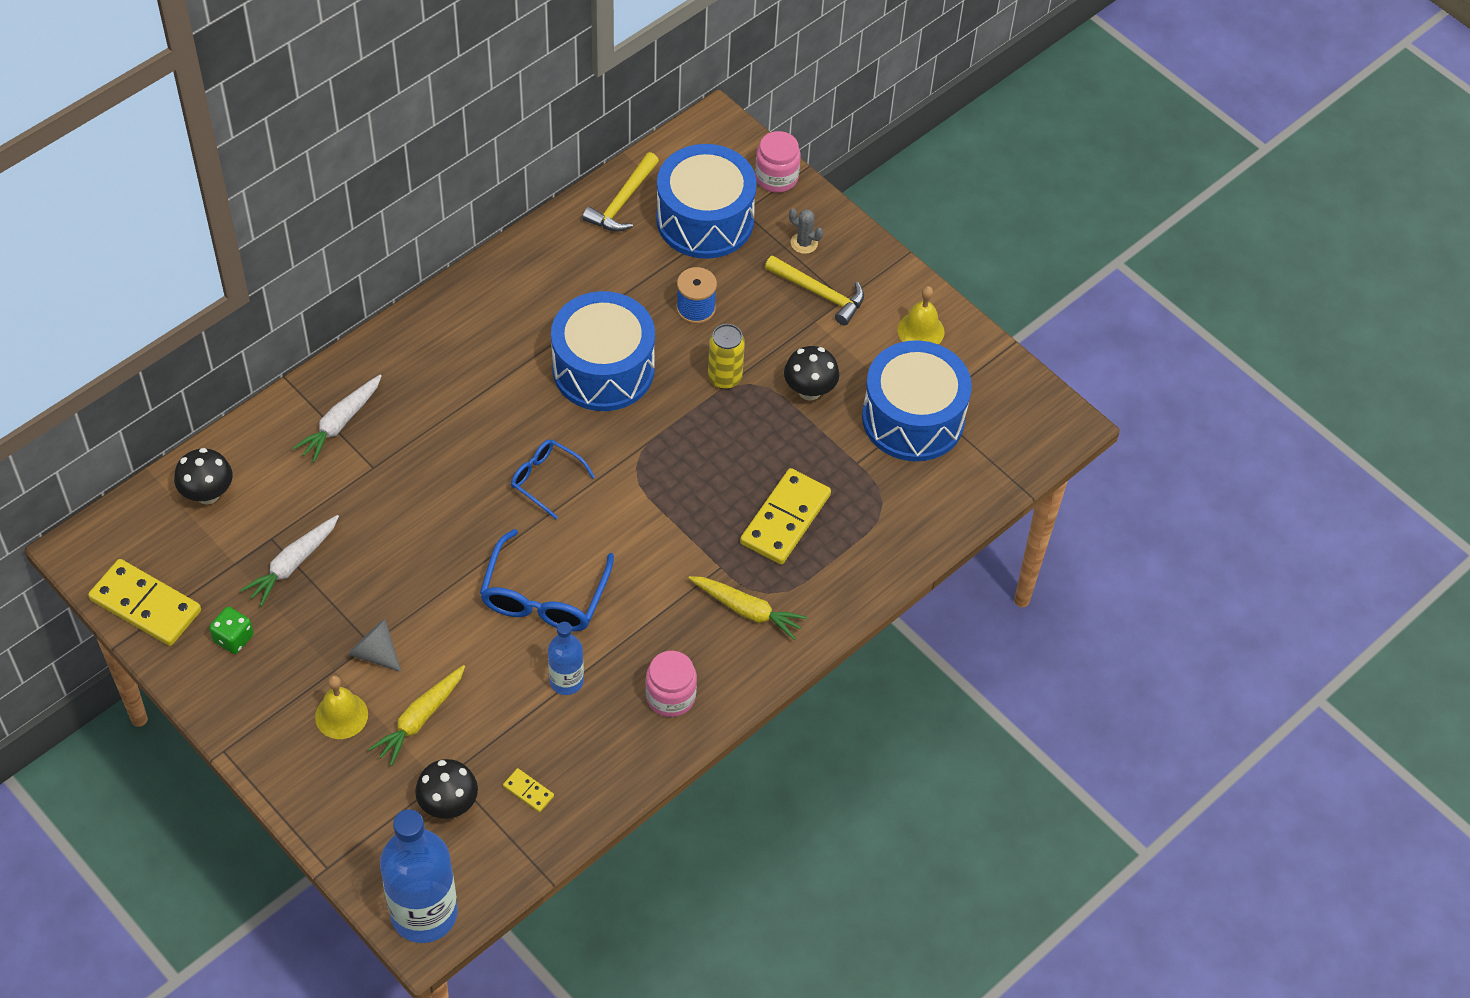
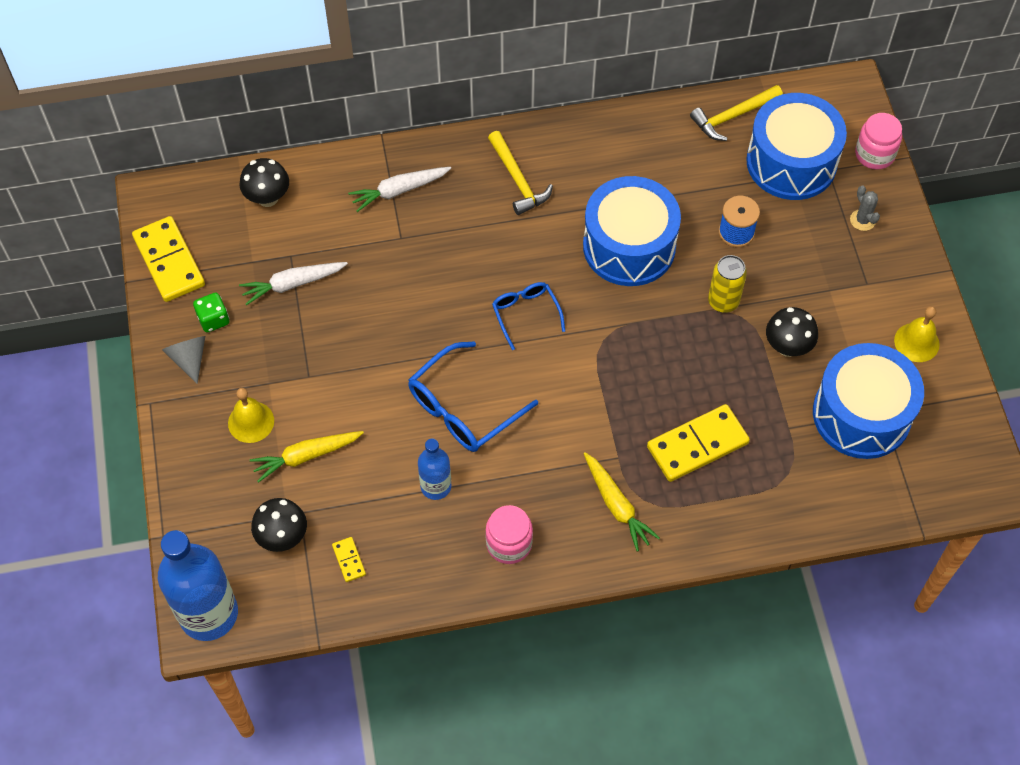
camera: 35 degrees right, 5 degrees up
grey cone [348,619,401,672] -> grey cone moved to [162,336,205,384]
yellow hammer [765,255,864,325] -> yellow hammer moved to [488,131,553,215]

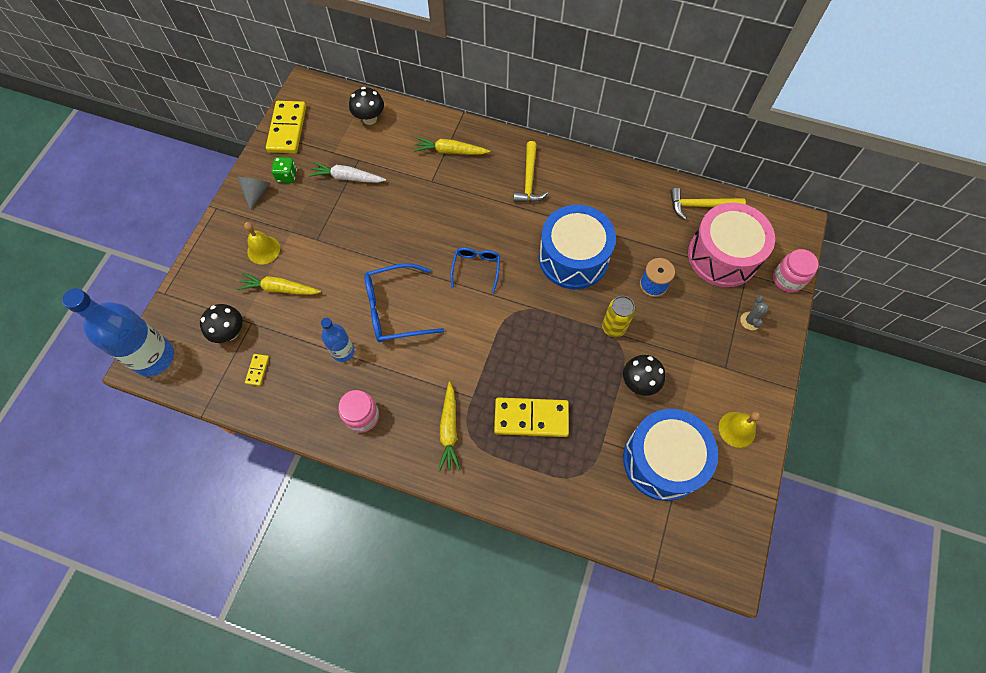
camera: 30 degrees right, 5 degrees up
white carrot [348,167,451,212] -> yellow carrot [414,137,490,155]
blue drum [746,93,847,200] -> pink drum [688,202,775,287]

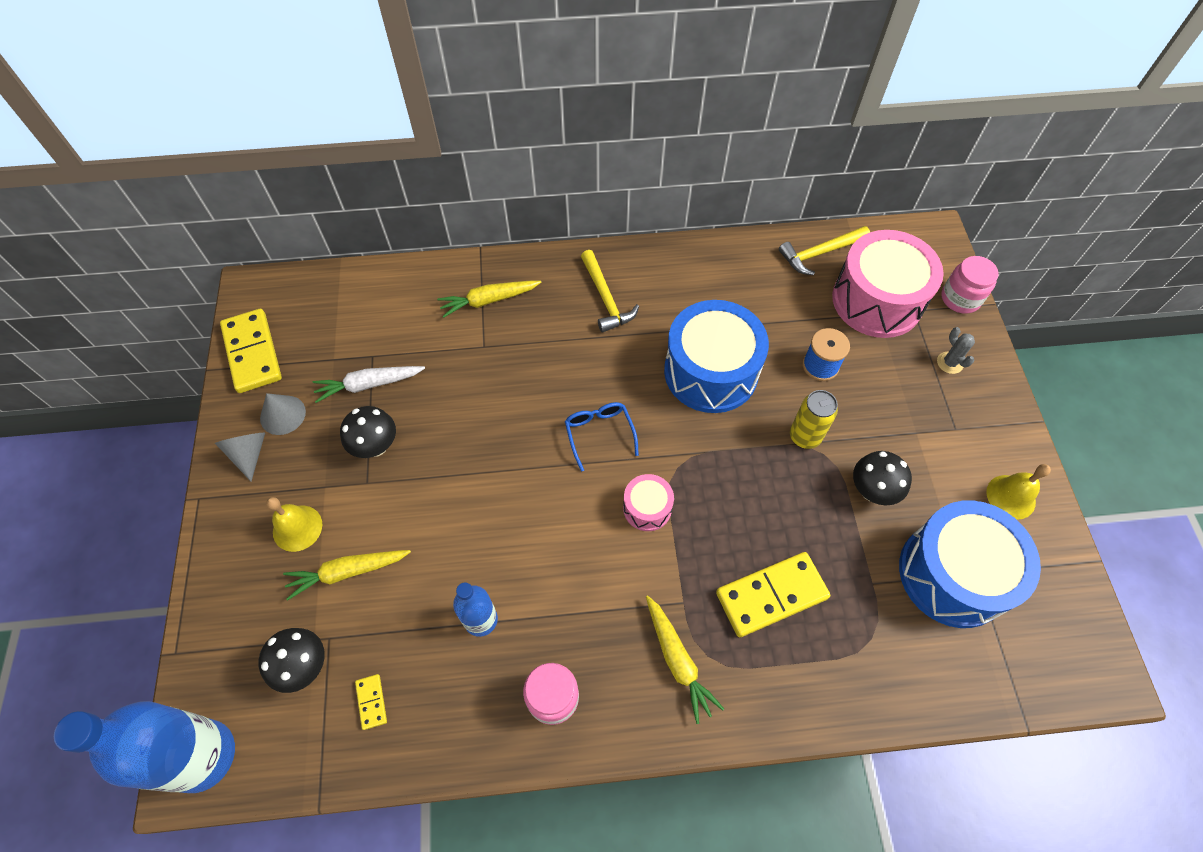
camera: 25 degrees left, 5 degrees down
green dice [271,157,297,183] -> grey cone [260,393,306,435]
black mushroom [349,87,384,125] -> black mushroom moved to [340,406,396,458]
blue glasses [364,263,445,342] -> none
none -> pink drum [623,474,674,531]

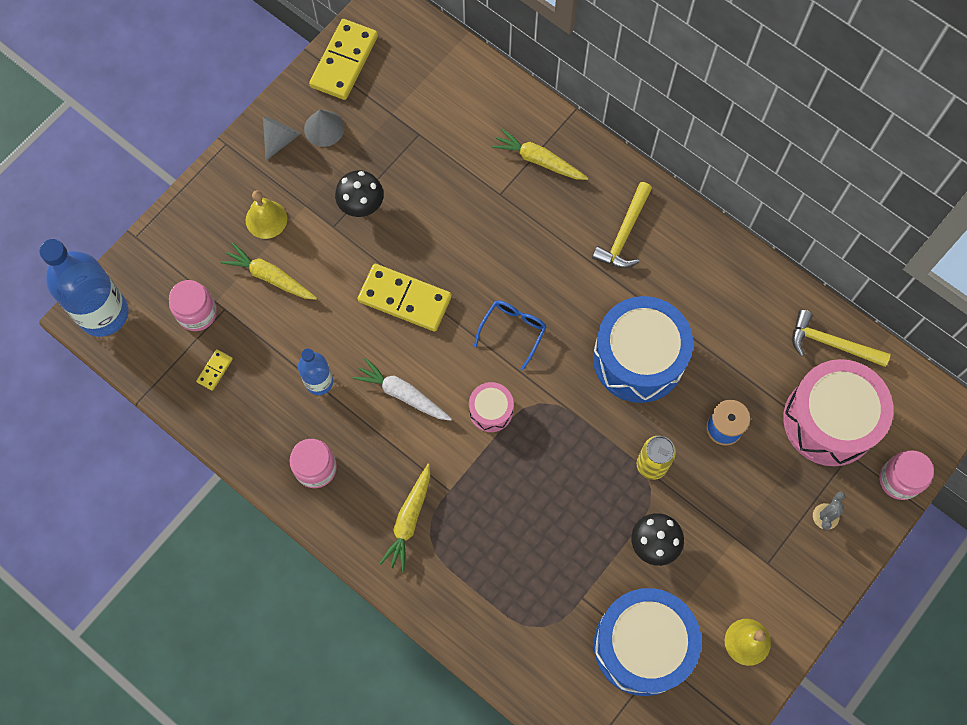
camera: 45 degrees right, 10 degrees up
black mushroom [258,628,325,693] -> pink jar [169,280,217,331]
white carrot [313,366,425,403] -> white carrot moved to [353,358,452,421]
yellow domino [716,552,830,637] -> yellow domino moved to [358,264,452,332]

